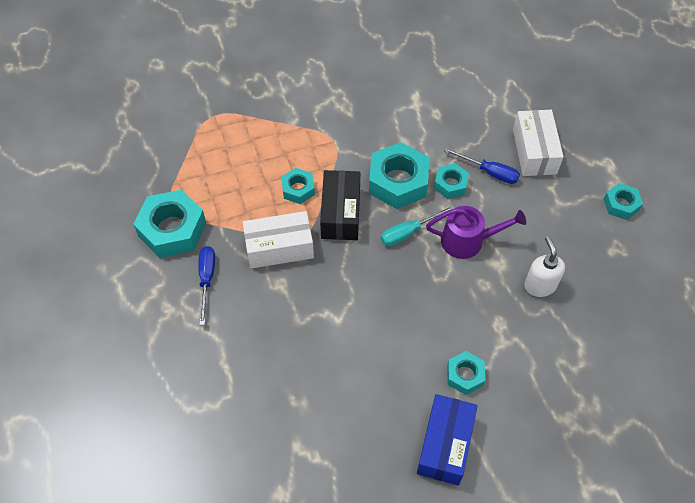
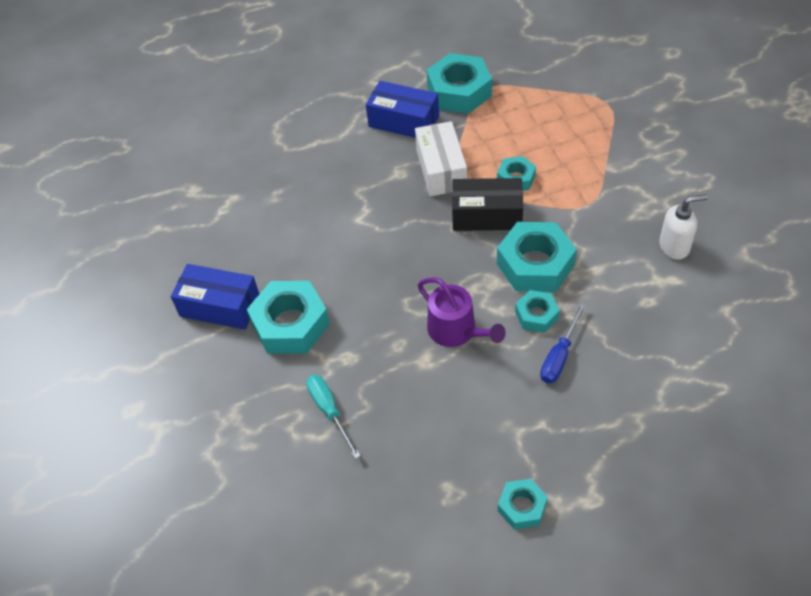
camera: 95 degrees right, 5 degrees down
blue screwdriver [198,246,215,325] -> blue box [366,81,439,138]
turquoise screwdriver [381,205,454,246] -> turquoise screwdriver moved to [306,375,361,459]
purple watering can [426,206,526,259] -> purple watering can turned 45 degrees counterclockwise [418,277,506,347]
turquoise nut [447,351,485,395] -> turquoise nut [247,281,330,354], size x1.84
white box [513,110,564,176] -> none
white soap dispenser [524,236,565,297] -> white soap dispenser moved to [659,194,708,260]

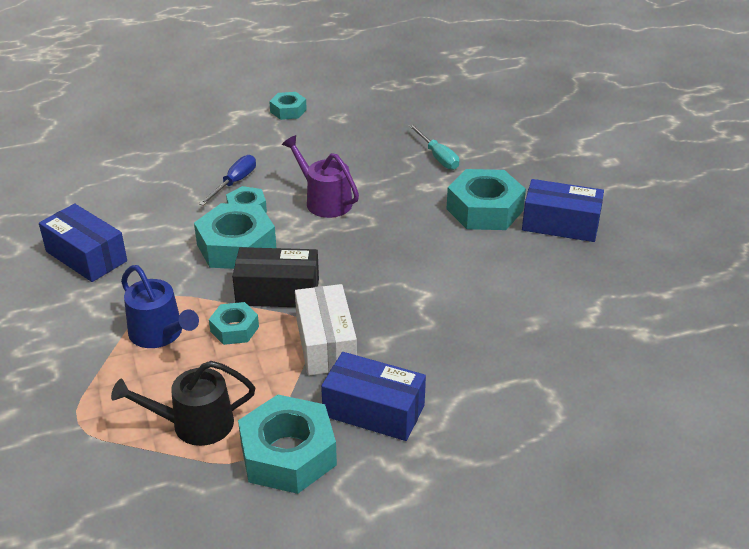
camera: 175 degrees right, 15 degrees down
white soap dispenser [659,194,708,260] -> blue box [39,204,127,282]
none -> black watering can [111,361,255,446]
none -> blue watering can [121,265,199,348]

